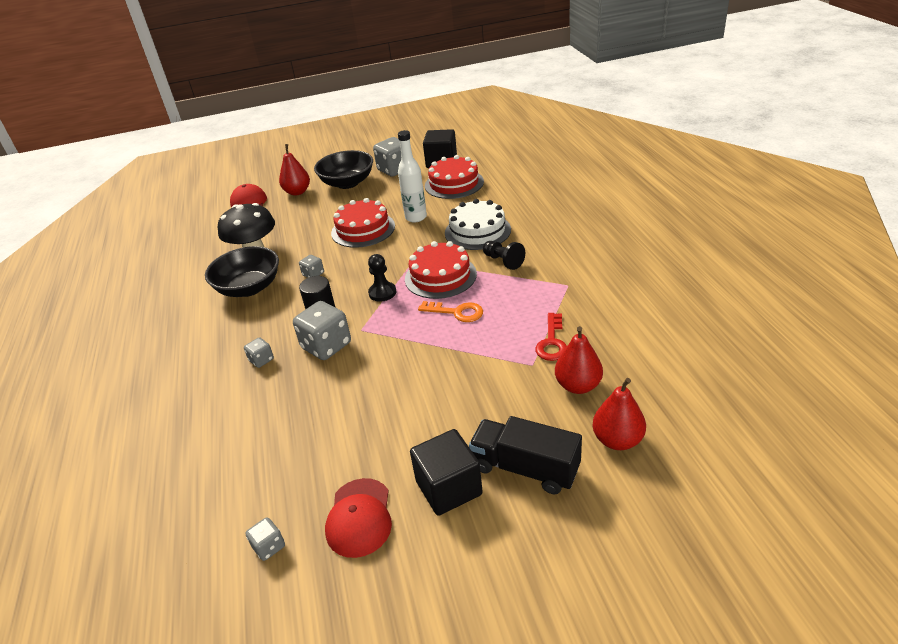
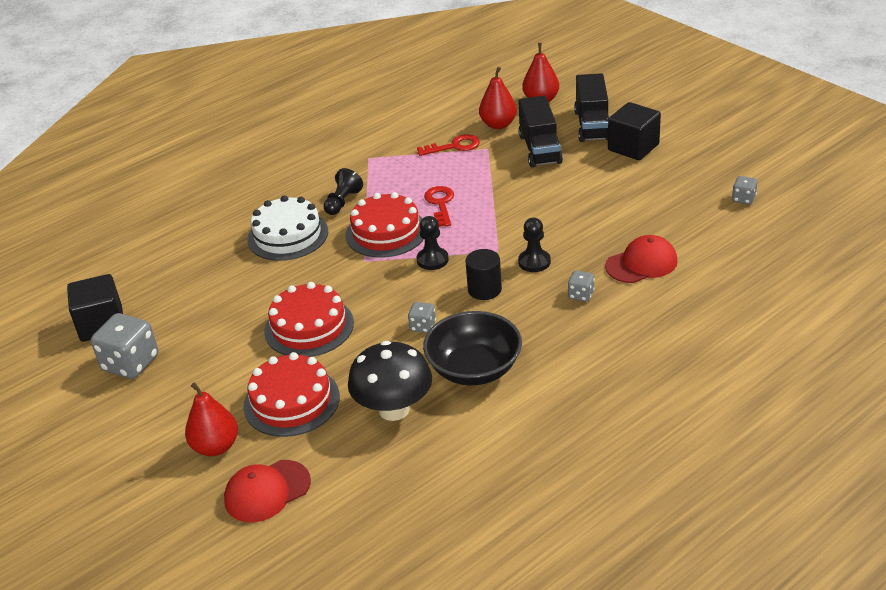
camera: 115 degrees left, 0 degrees up
grey dice [293,301,351,360] -> black pawn [518,218,551,272]
black bowl [314,150,373,189] -> none
red cap [325,478,392,558] -> red cap moved to [605,235,677,283]
white bottle [398,130,427,222] -> none
orange key [418,301,483,322] -> red key [424,186,454,227]
red cake [425,155,484,199] -> red cake moved to [243,352,340,437]
none -> black truck [518,96,563,167]

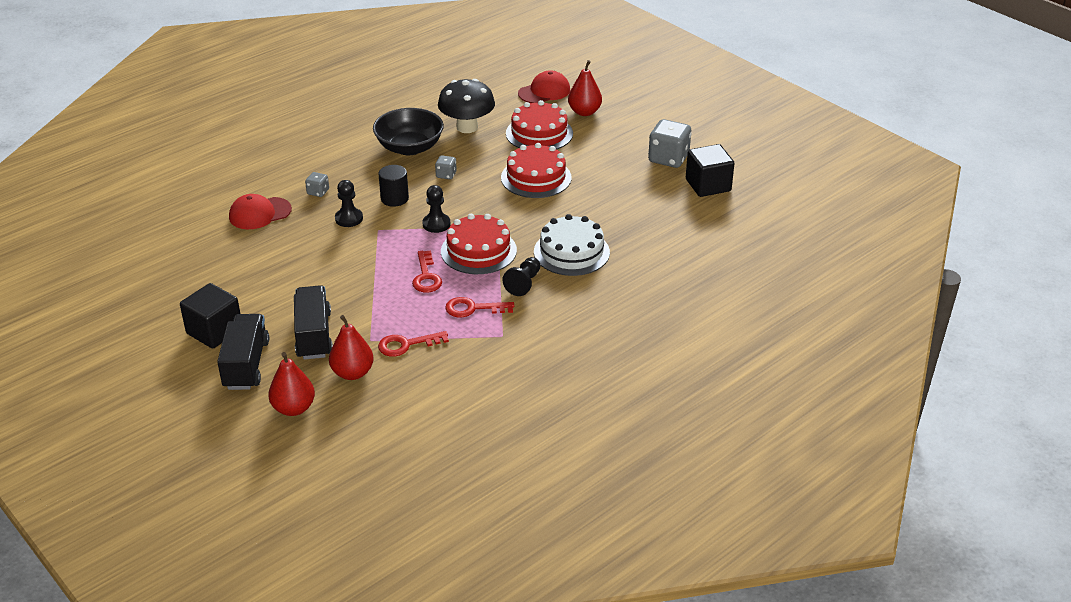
camera: 175 degrees right, 0 degrees up
grey dice [732,176,758,204] -> none
none -> red key [445,297,514,318]

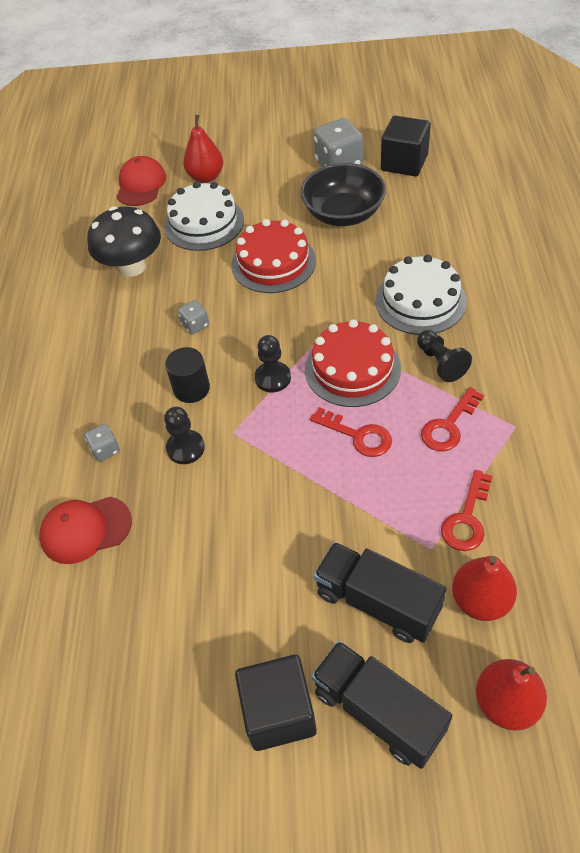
camera: 45 degrees left, 15 degrees up
red cap [229,194,292,229] -> red cap turned 60 degrees clockwise [39,497,132,564]
black bowl [373,108,444,155] -> black bowl moved to [300,163,386,226]
red cake [506,100,573,150] -> white cake [164,182,244,251]

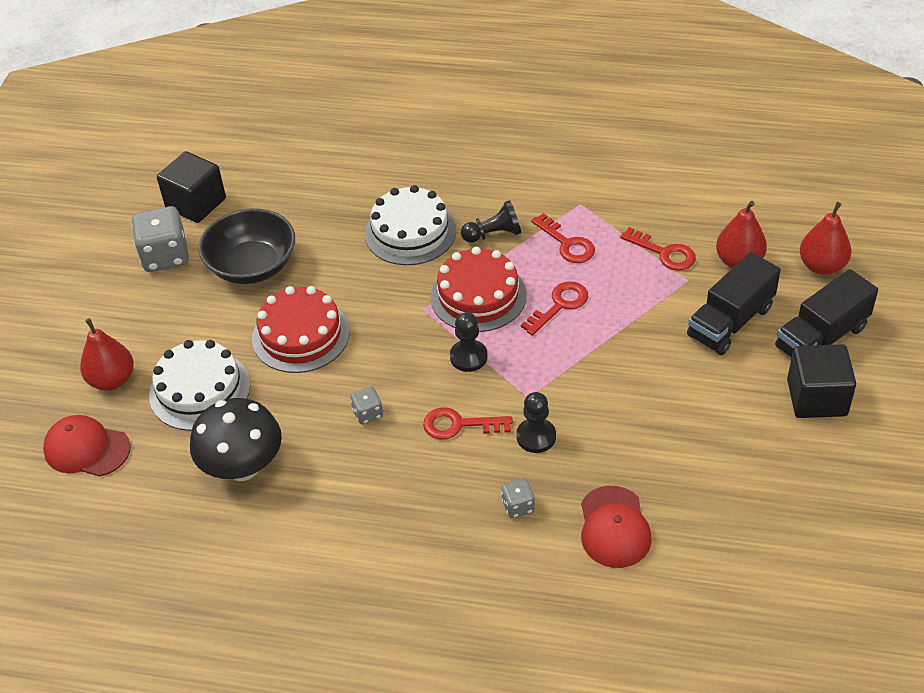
camera: 80 degrees left, 5 degrees down
black cylinder [165,347,210,403] -> red key [423,407,513,440]

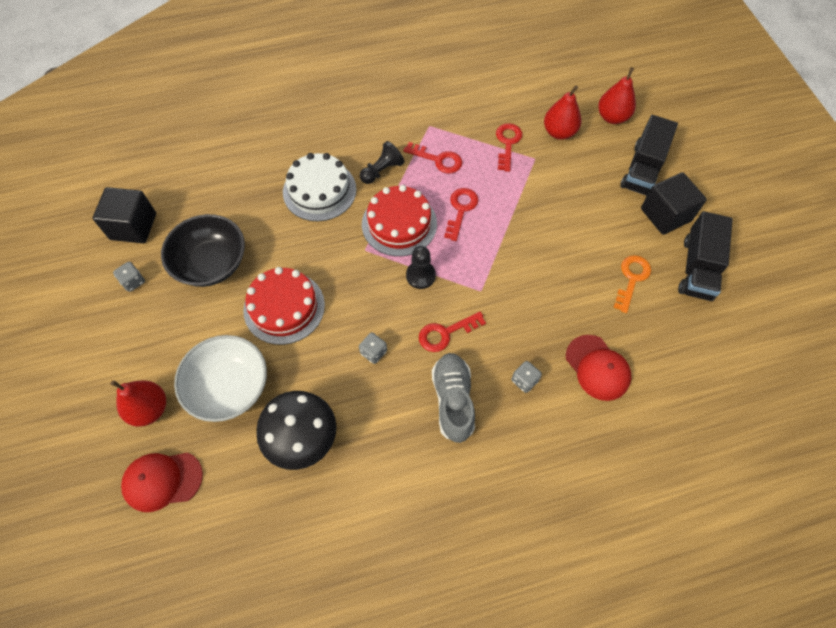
camera: 30 degrees left, 15 degrees up
grey dice [132,206,189,272] -> grey dice [113,262,145,292], size x0.50
white cake [149,340,251,431] -> white bowl [174,335,267,422]
black pawn [516,392,556,453] -> none
red key [620,227,696,271] -> red key turned 90 degrees counterclockwise [496,123,522,172]
black truck [687,252,781,355] -> black truck moved to [678,211,733,301]
none -> grey shoe [432,353,475,443]
none -> orange key [613,255,651,313]

